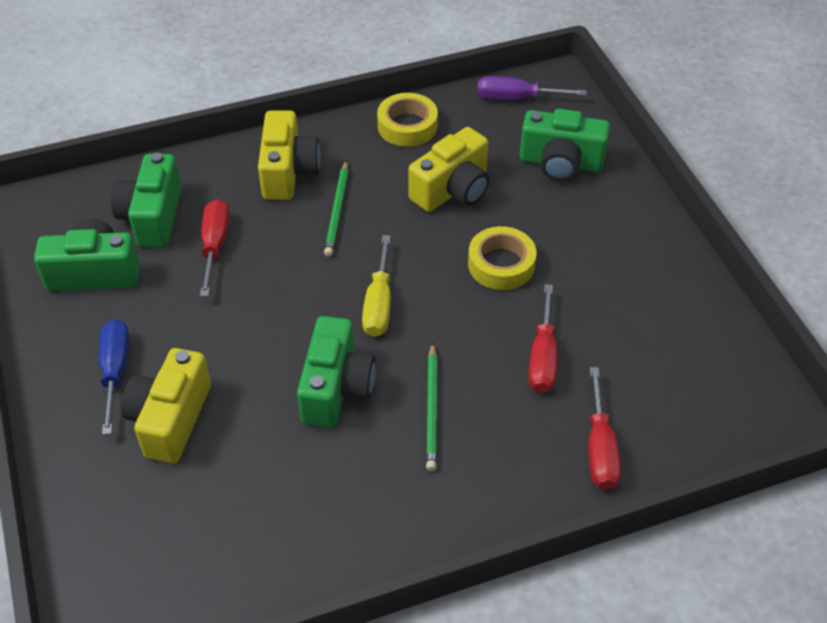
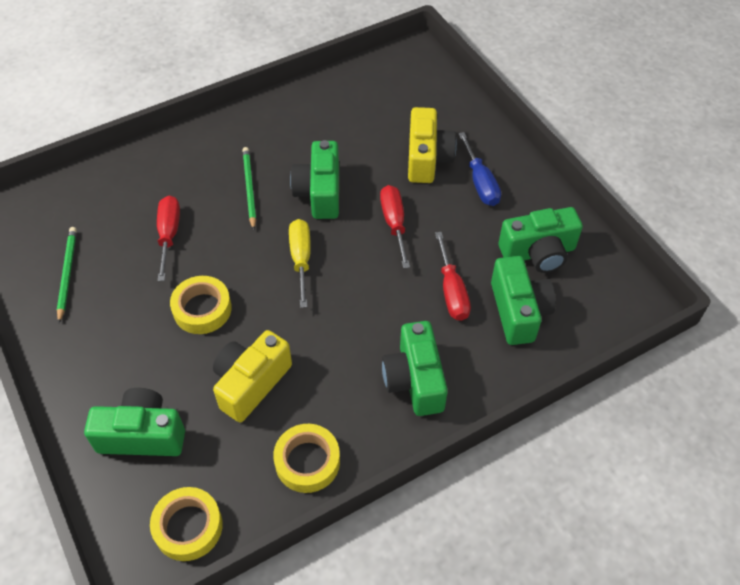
camera: 170 degrees right, 5 degrees up
yellow camera [258,111,321,200] -> green camera [382,321,448,416]
green pencil [324,160,349,257] -> green pencil moved to [57,227,77,323]
purple screwdriver [477,76,587,100] -> yellow tape [150,487,223,561]
red screwdriver [588,367,621,490] -> red screwdriver moved to [380,185,410,269]

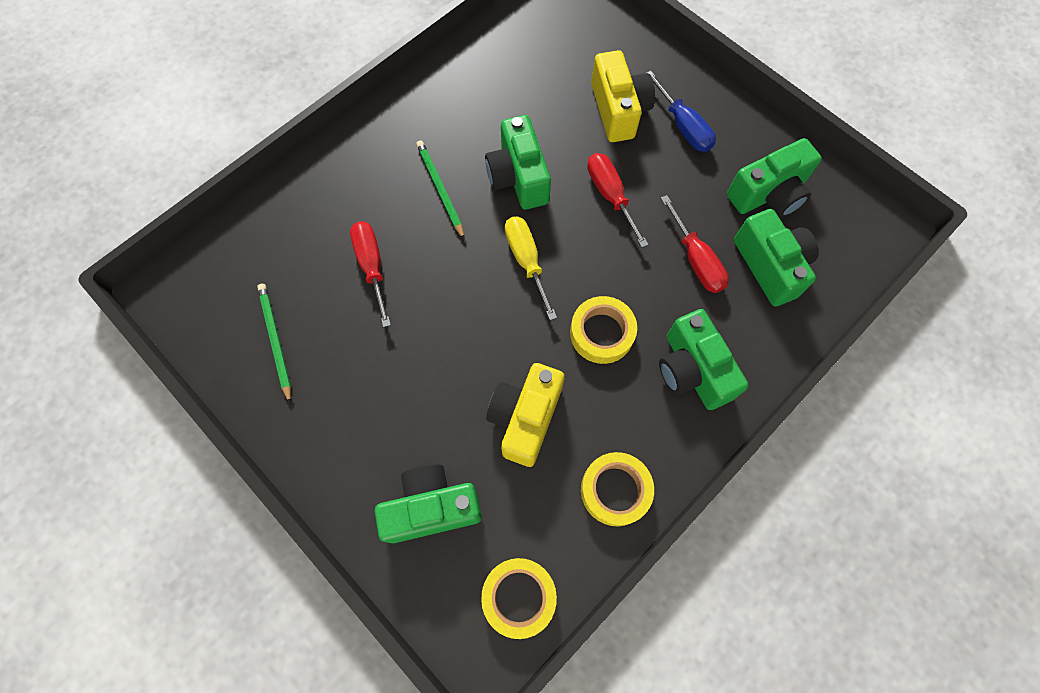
camera: 15 degrees left, 15 degrees up
yellow tape [170,276,232,334] -> yellow tape moved to [570,296,637,364]

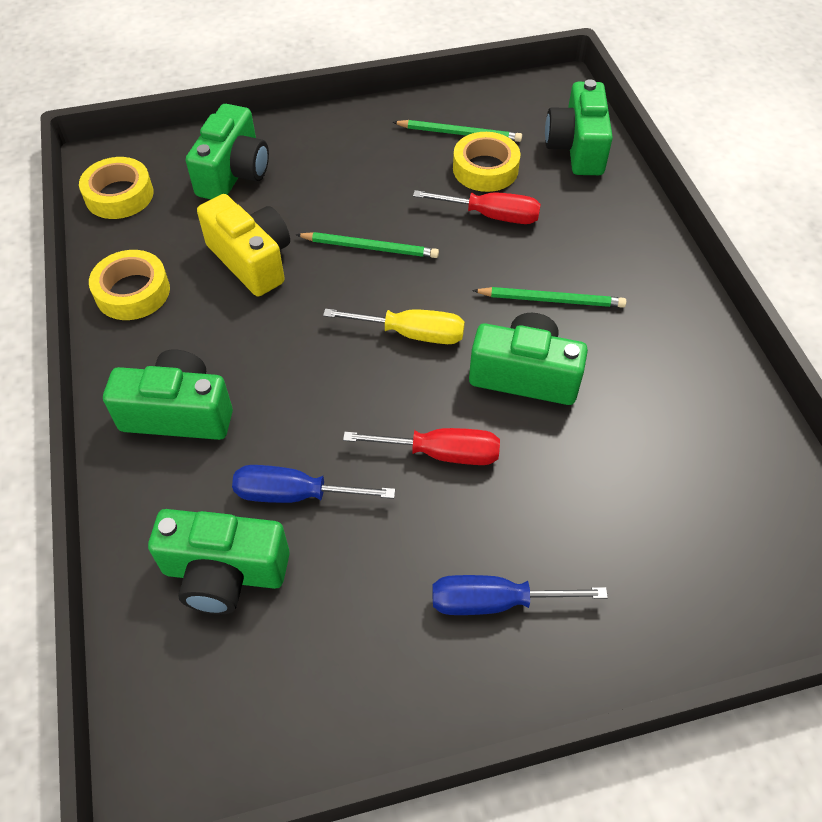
camera: 120 degrees right, 15 degrees down
yellow tape [570,296,637,364] -> yellow tape moved to [453,132,520,192]
yellow camera [591,50,655,142] -> none
red screwdriver [661,195,729,293] -> blue screwdriver [232,465,395,503]
green camera [727,138,822,218] -> green camera moved to [545,79,613,175]
none -> green pencil [296,232,439,258]

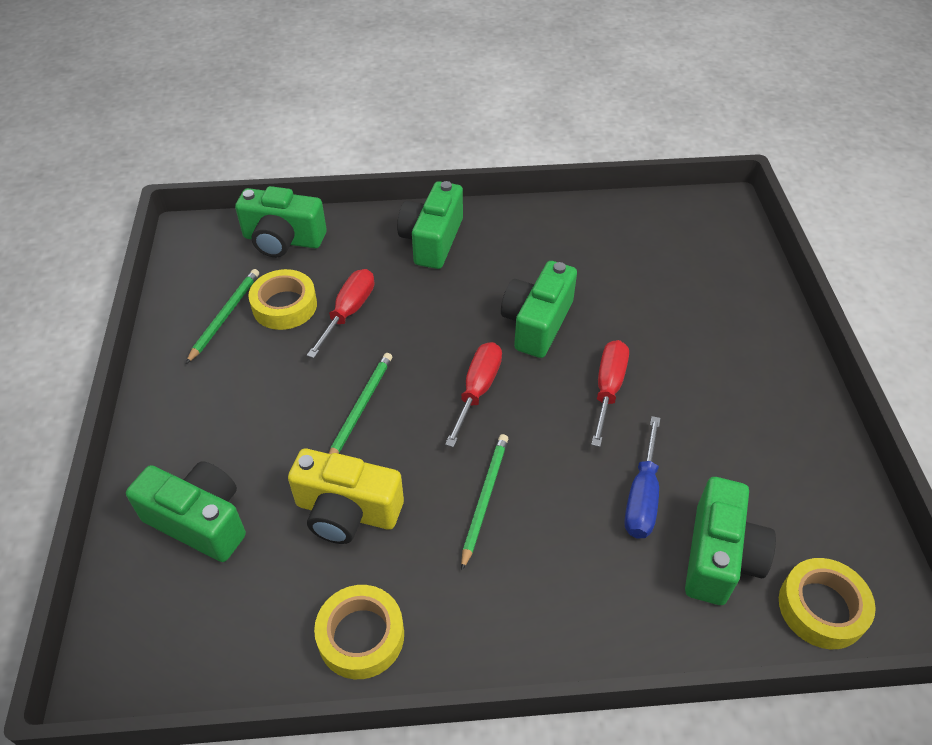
camera: 80 degrees left, 5 degrees down
yellow tape [79,157,154,219] -> yellow tape moved to [779,558,876,649]
green camera [103,349,233,440] -> green camera moved to [397,181,463,269]
yellow camera [197,194,290,296] -> yellow camera turned 135 degrees counterclockwise [288,449,404,544]
yellow screwdriver [323,308,465,344] -> red screwdriver [445,342,502,447]
blue screwdriver [432,575,608,615] -> none
green pencil [472,287,626,308] -> green pencil moved to [461,434,508,571]

